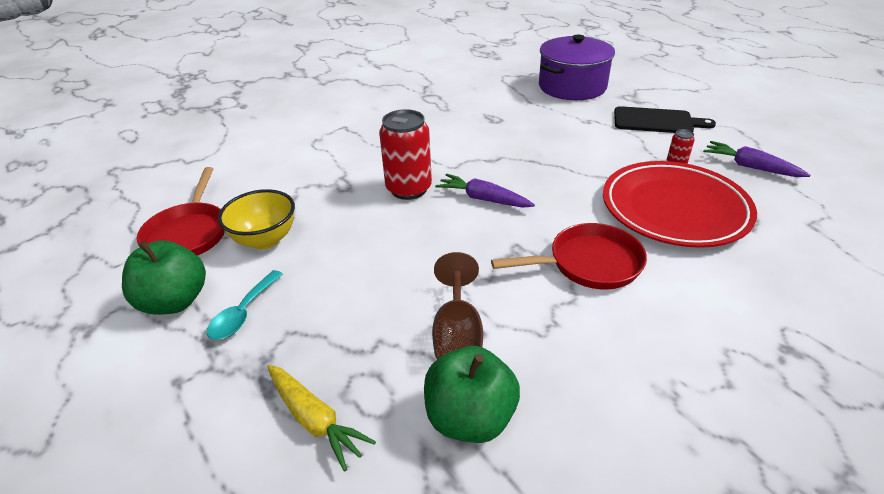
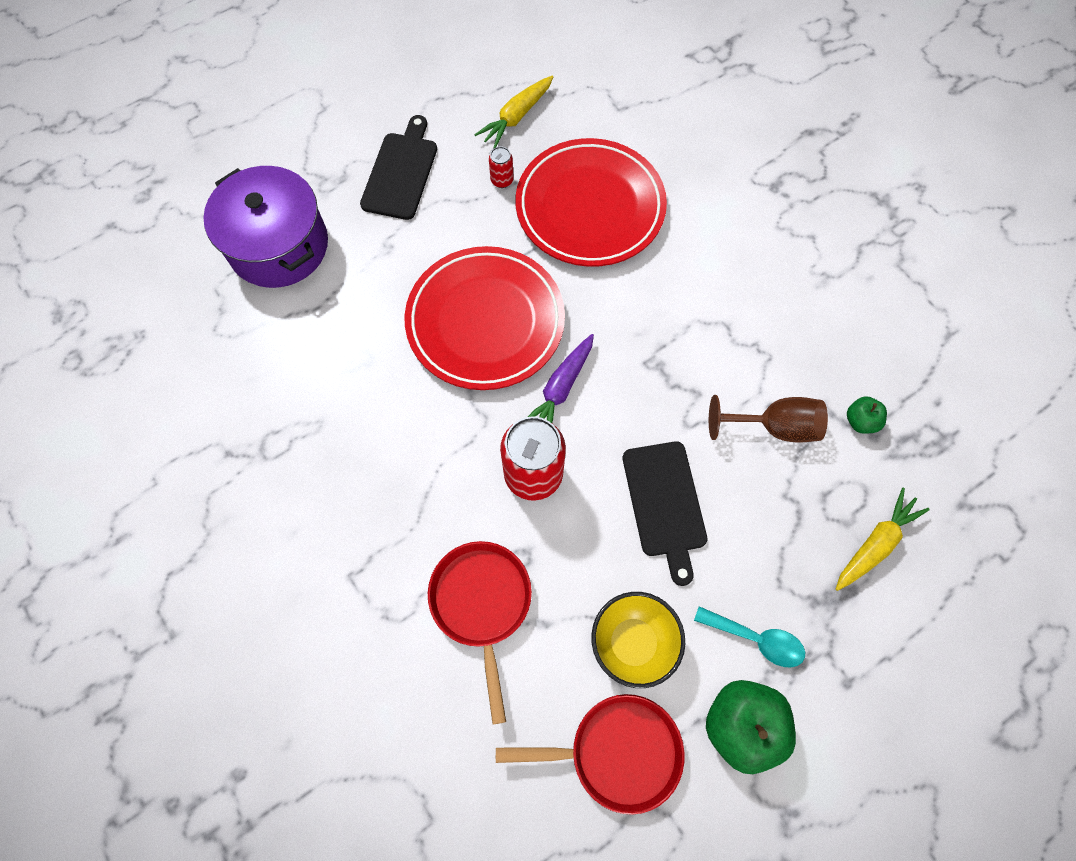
camera: 90 degrees left, 30 degrees up
green apple [424,346,520,443] -> green apple [847,396,887,434], size x0.51
red pan [491,223,647,290] -> red pan moved to [428,541,532,725]
purple carrot [703,141,811,177] -> yellow carrot [474,76,553,148]
none -> red plate [405,246,565,390]
none -> black cutting board [623,442,707,586]

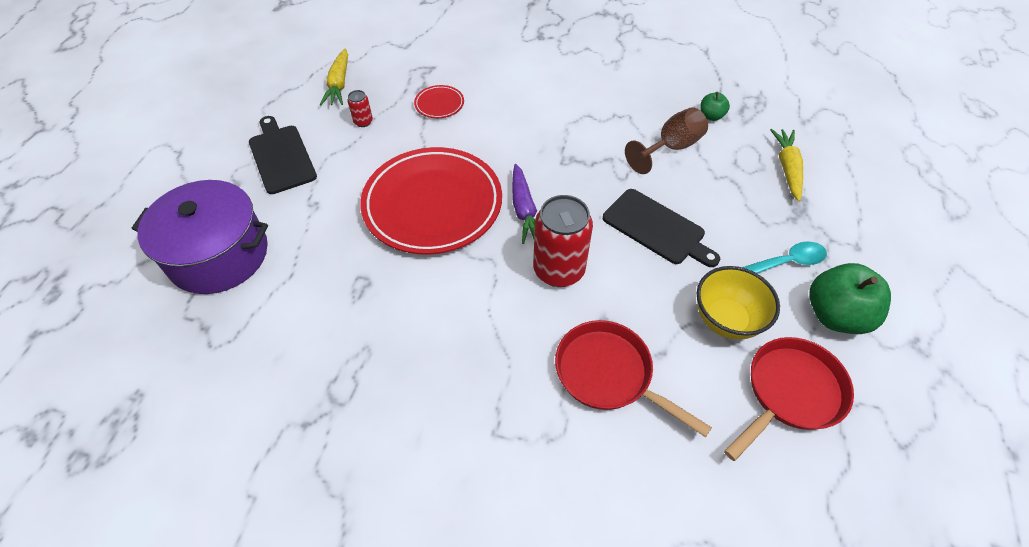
camera: 40 degrees left, 15 degrees down
red plate [515,138,667,267] -> red plate [414,85,464,118], size x0.41

